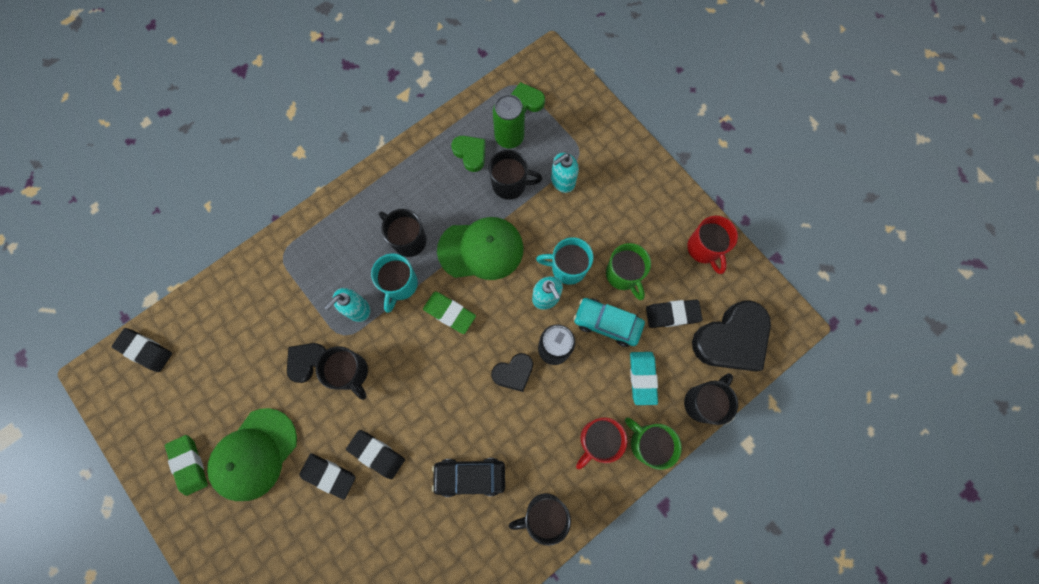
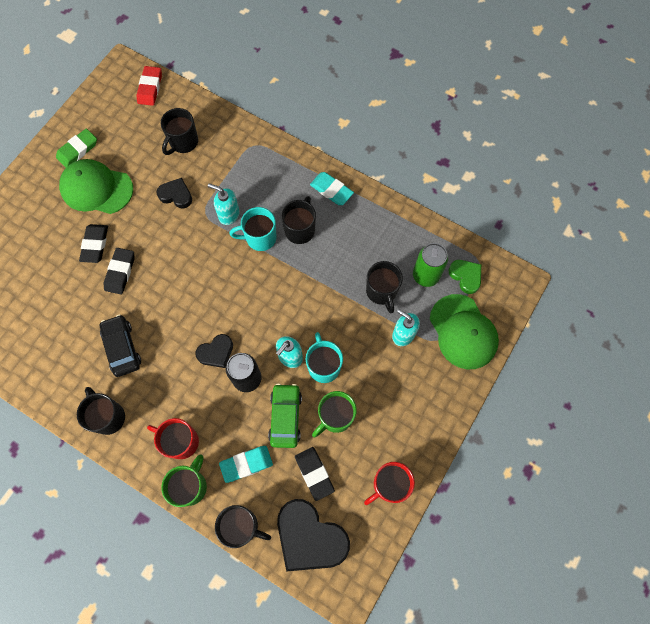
camera: 70 degrees right, 5 degrees down
black eraser [112,328,172,372] -> red eraser [136,66,162,106]
black mug [316,346,368,400] -> black mug moved to [160,108,198,155]
green eraser [423,291,476,334] -> none
green cap [437,217,524,280] -> green cap moved to [430,294,499,369]
green heart [451,136,486,172] -> none
black heart [491,353,533,392] -> black heart turned 75 degrees counterclockwise [195,334,233,368]
turquoise car [574,298,645,347] -> green car [268,383,302,448]
none -> turquoise eraser [310,172,354,205]

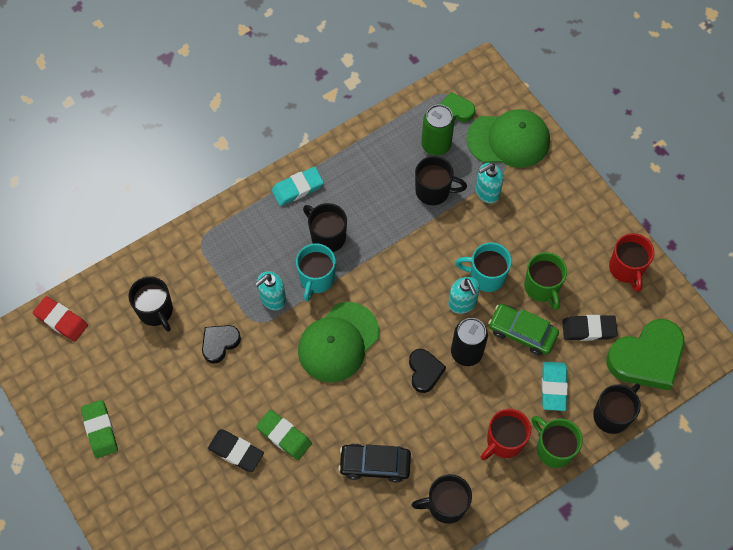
camera: 65 degrees left, 5 degrees down
green cap [59,159,133,214] -> green cap moved to [298,302,379,382]
black eraser [104,248,134,294] -> green eraser [256,410,312,460]
black heart [277,499,350,572] -> green heart [606,319,684,391]

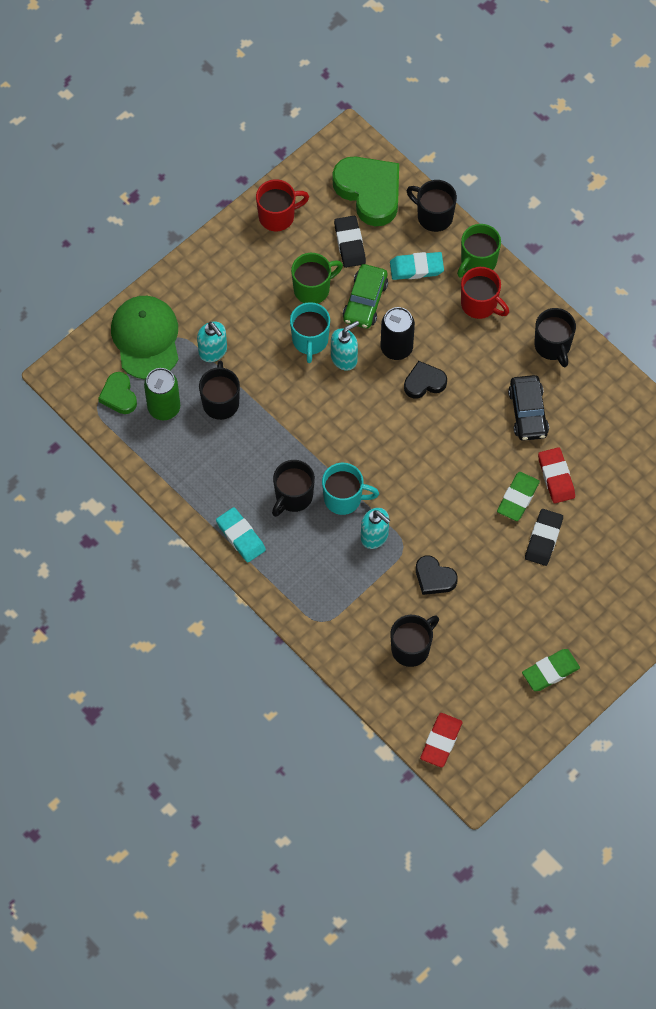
camera: 100 degrees left, 0 degrees up
green cap [298,302,379,382] -> none
none -> red eraser [538,447,575,503]

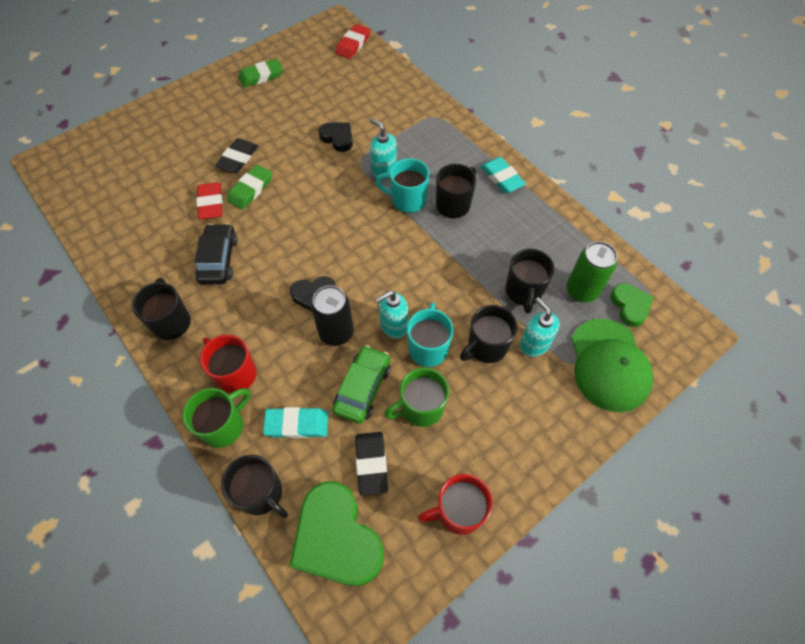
camera: 175 degrees left, 5 degrees down
black mug [390,615,439,667] -> black mug moved to [460,305,517,363]

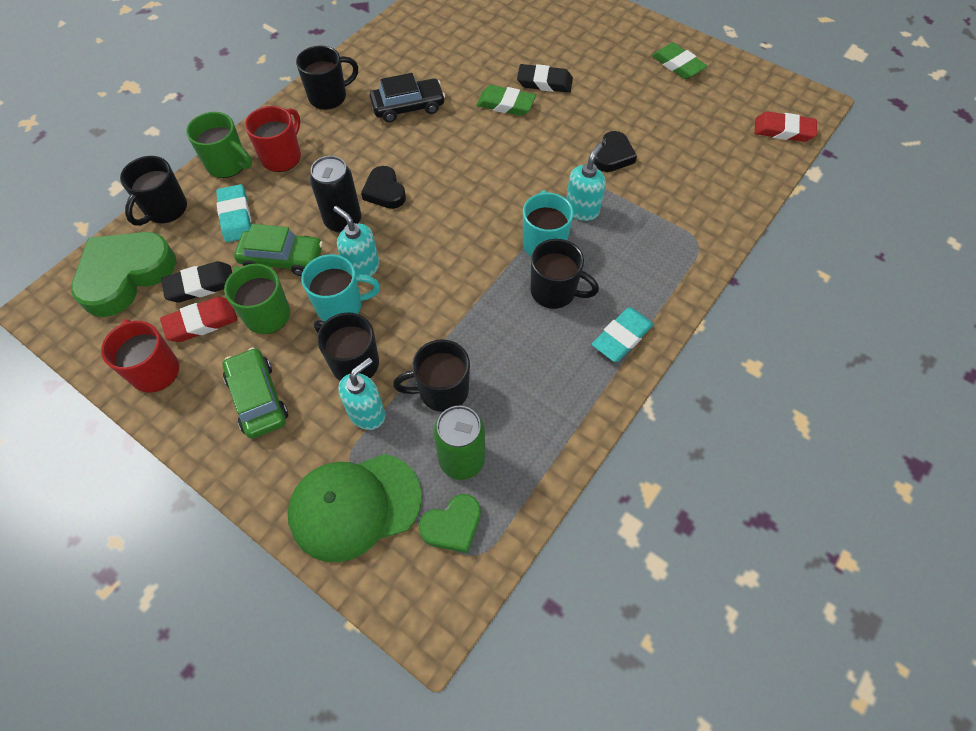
camera: 75 degrees right, 0 degrees up
red eraser [196,182,223,219] -> red eraser moved to [160,297,238,342]
none -> green car [223,348,288,439]

